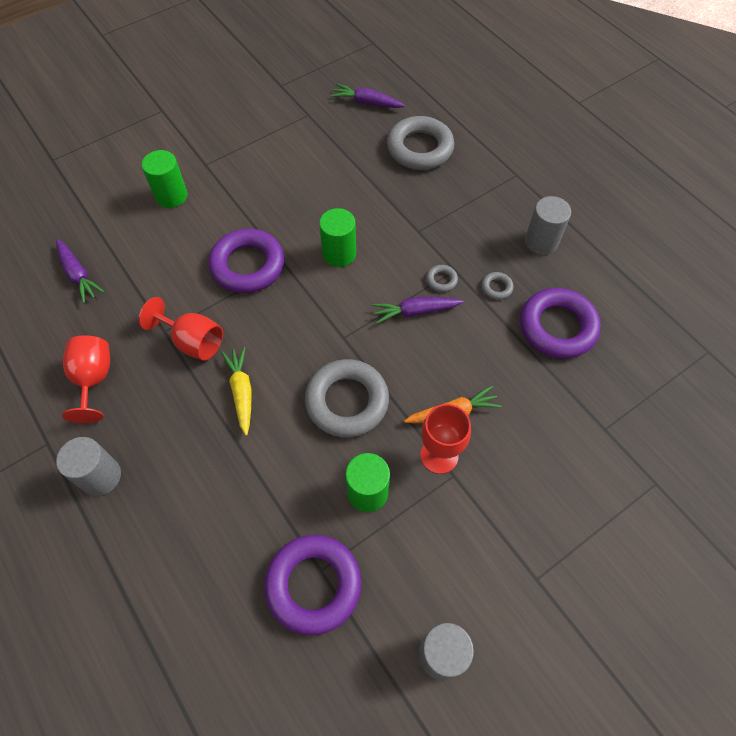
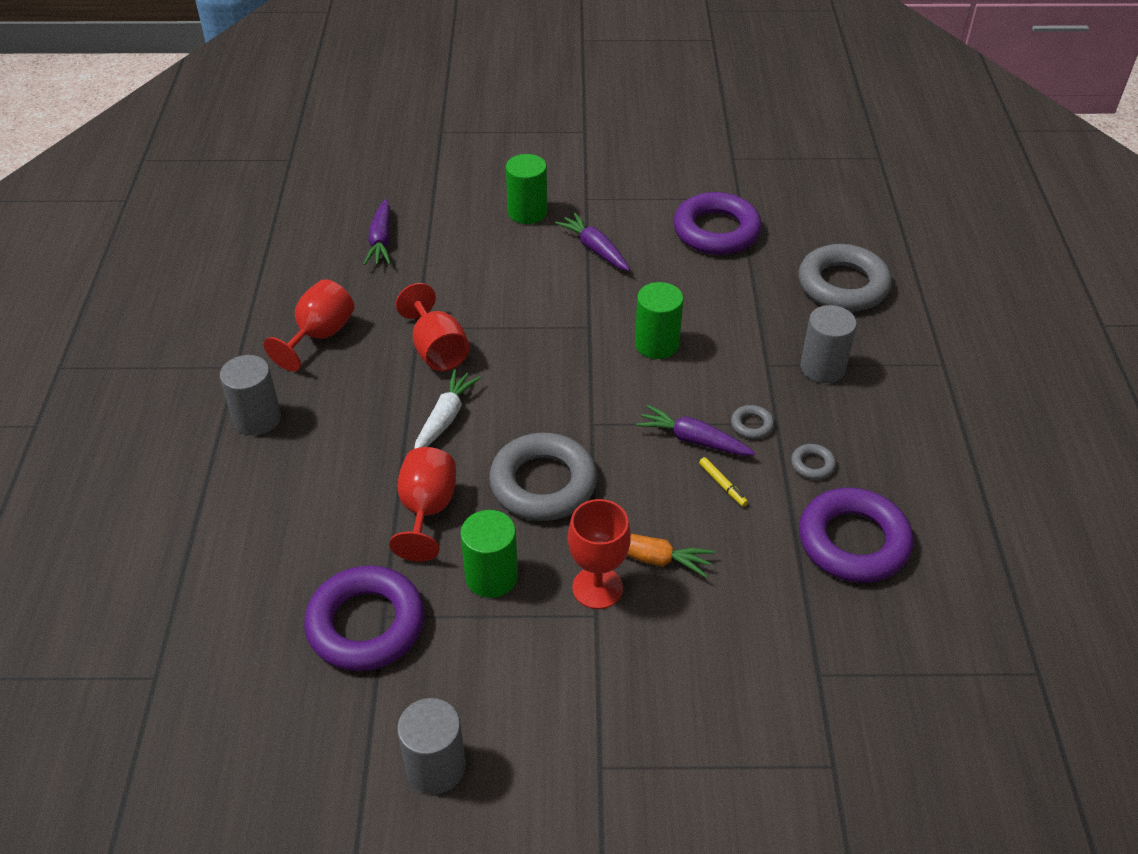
camera: 35 degrees right, 15 degrees down
purple ring [209,229,284,293] -> purple ring moved to [673,192,762,255]
yellow carrot [221,347,252,436] -> white carrot [414,369,481,449]
purple carrot [331,84,405,108] -> purple carrot moved to [555,213,630,271]
grey cylinder [525,196,571,255] -> grey cylinder moved to [800,305,857,383]
none -> red goblet [389,447,456,562]
none -> yellow marker [699,457,748,507]

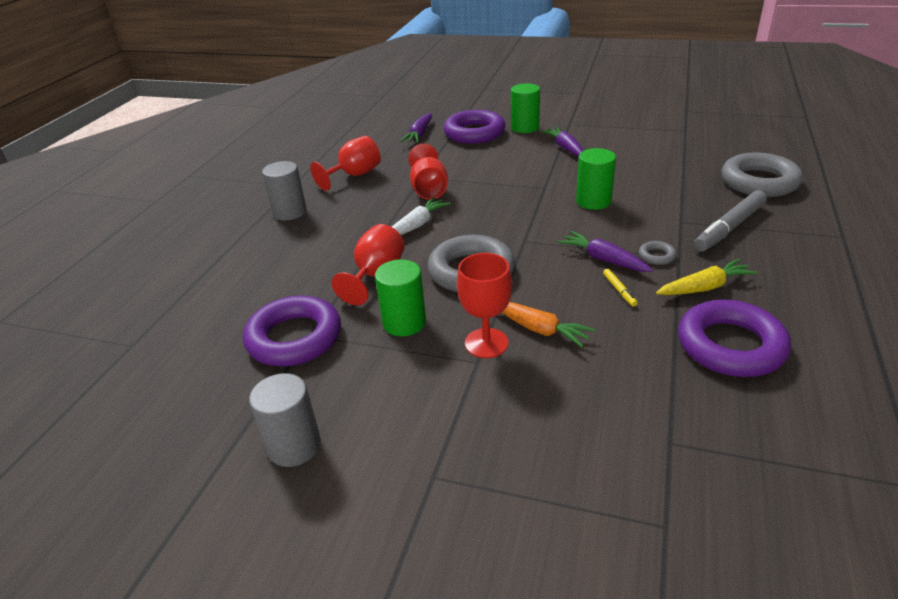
camera: 20 degrees right, 10 degrees down
purple ring [673,192,762,255] -> purple ring moved to [444,110,505,144]
grey ring [791,444,836,480] -> yellow carrot [656,259,758,295]
grey cylinder [800,305,857,383] -> grey marker [694,190,767,252]

